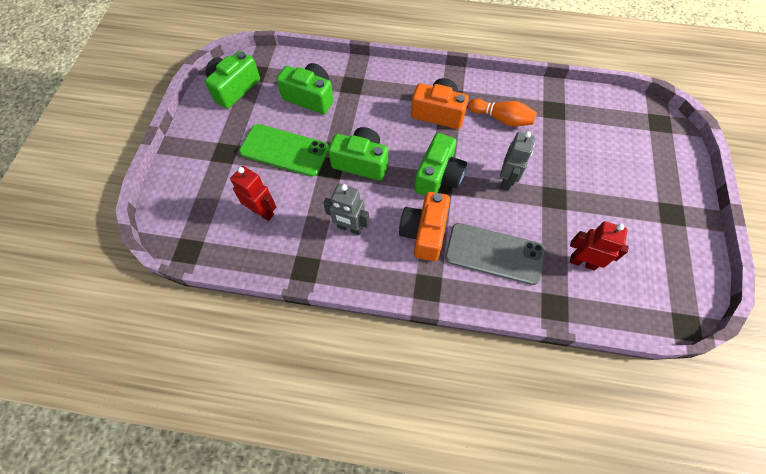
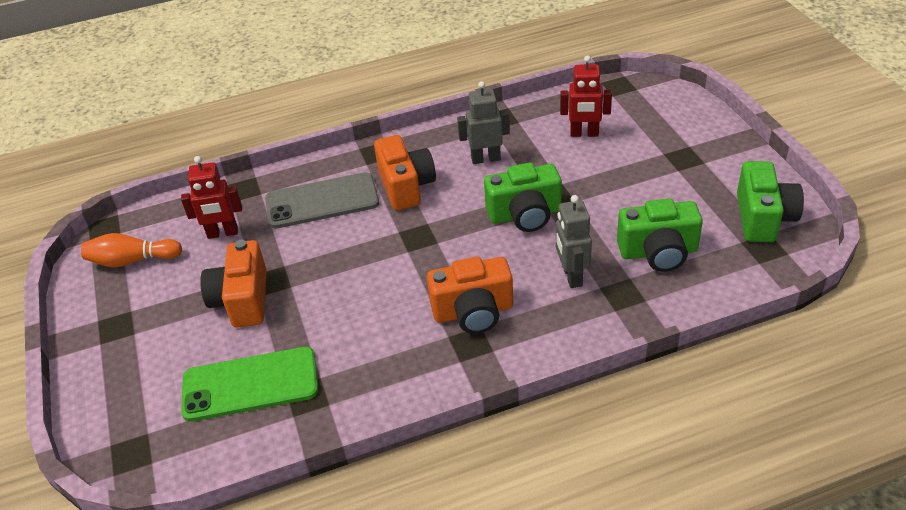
camera: 155 degrees right, 20 degrees down
green phone [239,124,329,177] -> green phone moved to [181,347,318,422]
green camera [414,133,467,196] -> none
orange bowling pin [468,99,537,127] -> orange bowling pin moved to [81,233,182,267]
grey robot [500,131,535,191] -> grey robot moved to [556,195,592,288]
none -> orange camera [200,240,267,327]

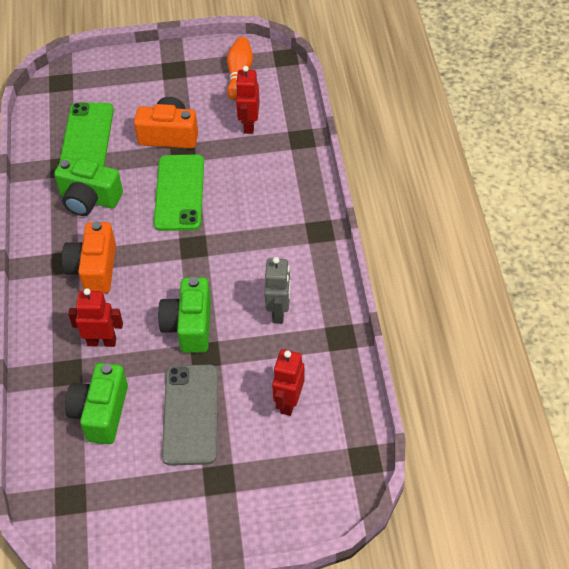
camera: 100 degrees right, 10 degrees up
grey phone [265,172,379,229] -> grey phone moved to [162,365,218,466]
orange camera [374,135,436,210] -> none
grey robot [556,195,592,288] -> red robot [68,288,123,347]
green camera [737,161,804,242] -> green camera moved to [54,157,123,216]
none -> green phone [154,154,204,231]

